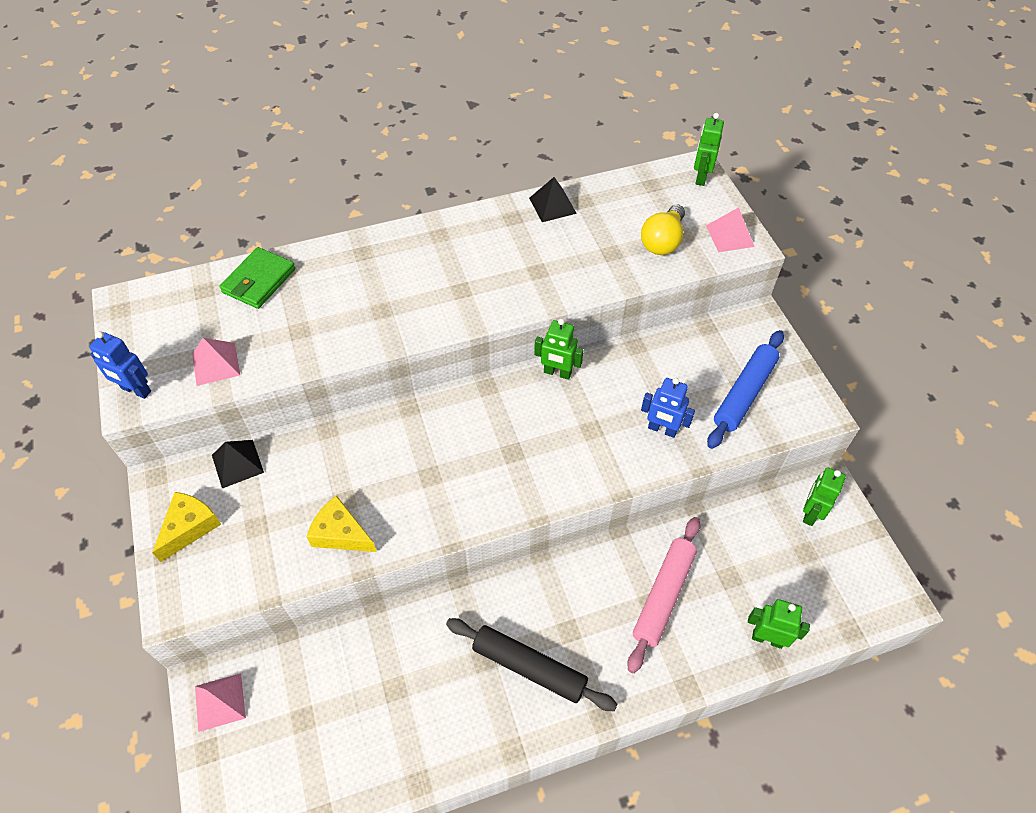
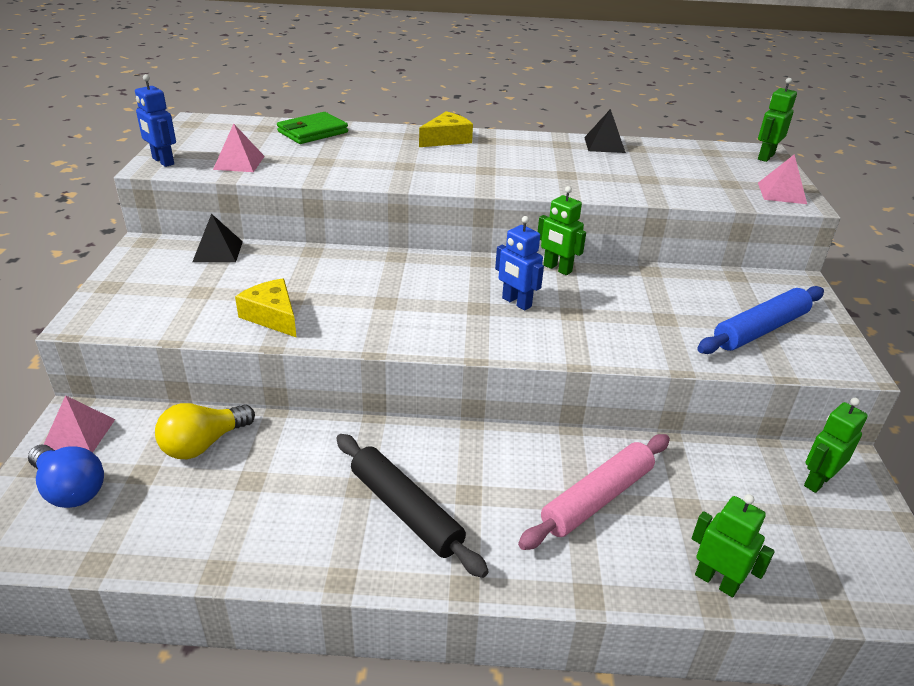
camera: 20 degrees right, 20 degrees down
yellow cheese [152,492,221,562] -> yellow cheese moved to [419,111,473,147]
yellow light bulb [641,204,685,255] -> yellow light bulb moved to [155,403,255,459]
blue robot [641,378,695,438] -> blue robot moved to [495,216,544,311]
none -> blue light bulb [28,445,104,508]

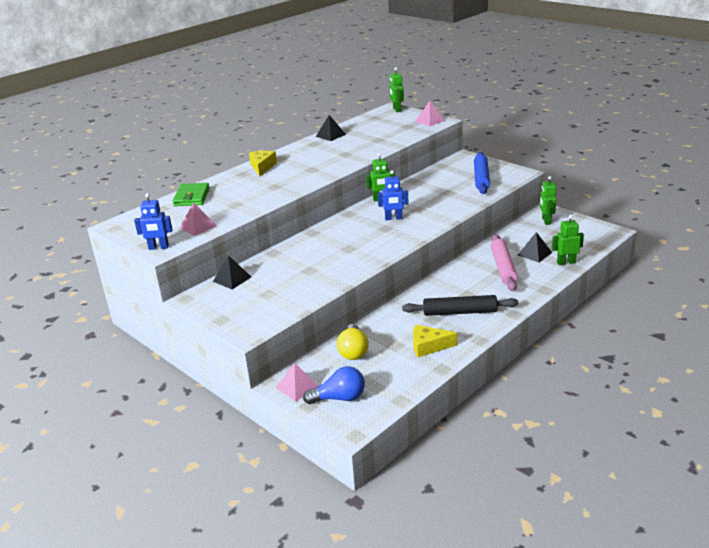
camera: 45 degrees left, 5 degrees down
yellow cheese [235,279,297,338] -> yellow cheese moved to [413,325,457,357]
none -> black pyramid [518,232,552,263]

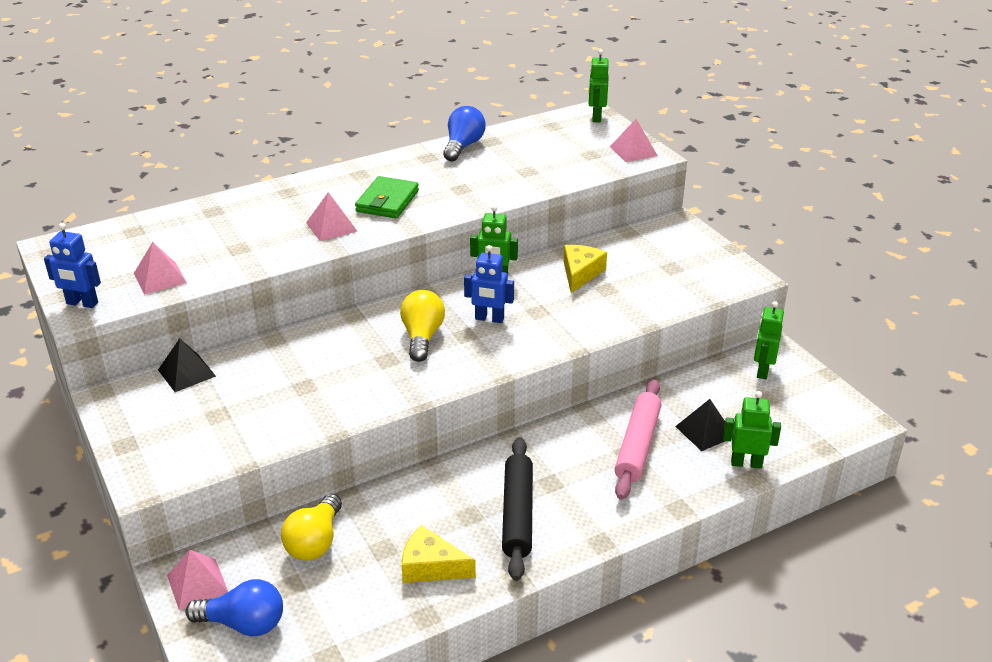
camera: 15 degrees right, 5 degrees up
green wallet [173,183,210,206] -> green wallet moved to [355,176,419,218]
yellow cheese [249,151,277,176] -> yellow cheese moved to [564,245,607,293]
black pyramid [316,115,346,141] -> blue light bulb [443,106,486,161]
black rolling pin [402,295,518,316] -> black rolling pin turned 75 degrees clockwise [502,437,533,581]
blue rolling pin [474,152,490,194] -> none
none -> pink pyramid [306,192,358,241]
none -> yellow light bulb [400,290,445,362]

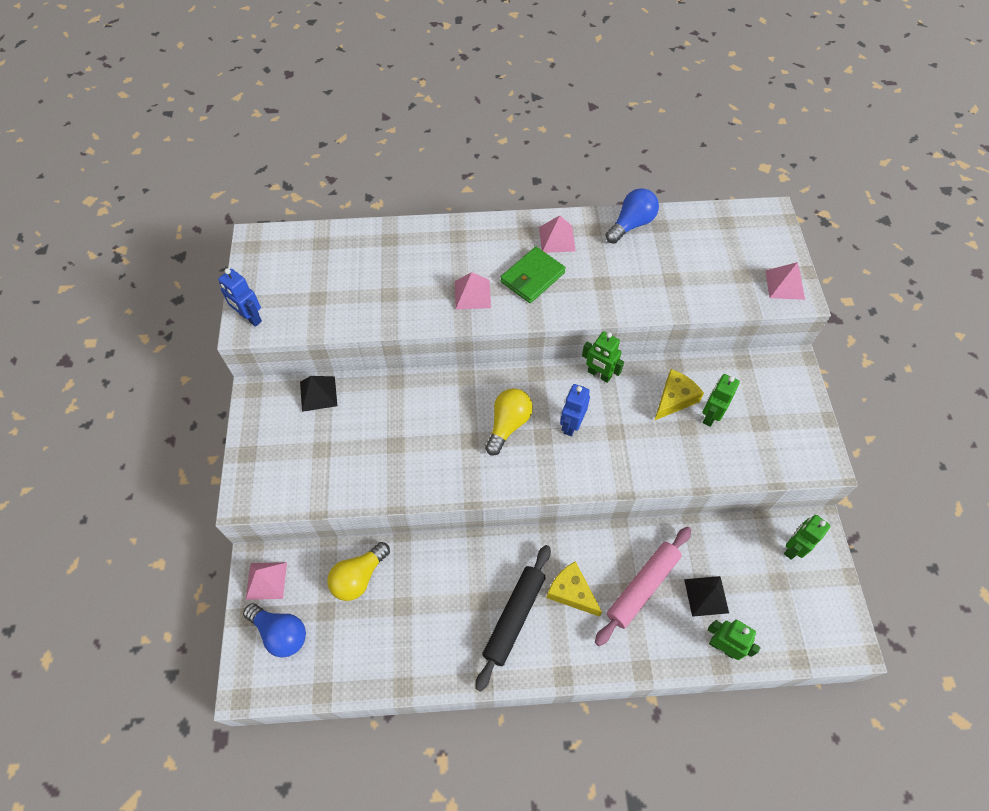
camera: 25 degrees right, 25 degrees up
pink pyramid [134,242,187,295] -> pink pyramid moved to [539,215,576,253]
yellow cheese [401,525,476,583] -> yellow cheese moved to [547,561,602,617]
blue robot [464,245,514,323] -> blue robot turned 75 degrees clockwise [560,384,590,436]
green robot [588,49,609,123] -> green robot moved to [702,374,740,427]

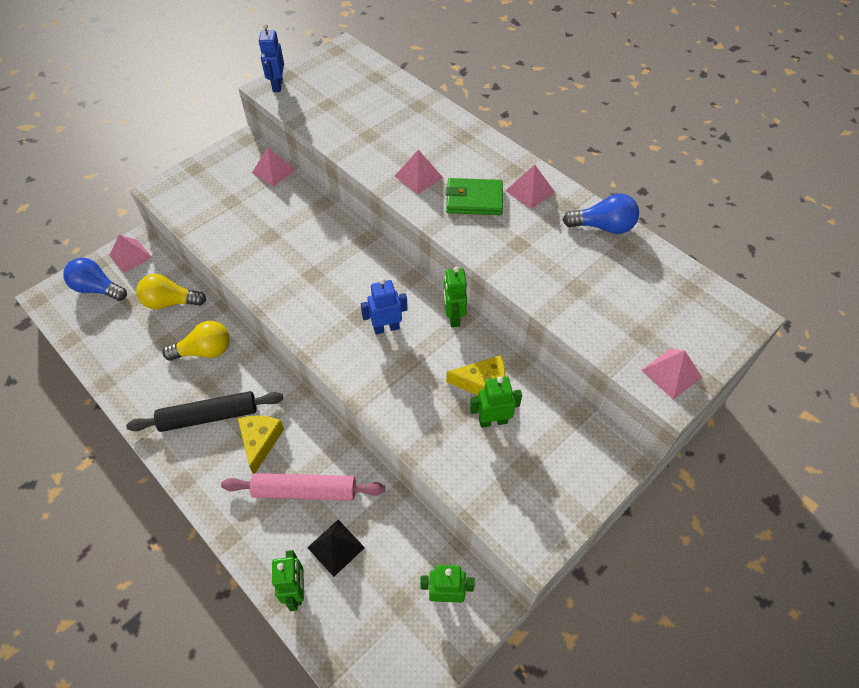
camera: 50 degrees right, 5 degrees down
blue light bulb [243,603,306,657] -> blue light bulb turned 120 degrees clockwise [63,258,127,301]
black pyramid [300,376,337,412] -> pink pyramid [252,147,295,187]
yellow light bulb [485,388,533,456] -> yellow light bulb moved to [163,321,230,361]

